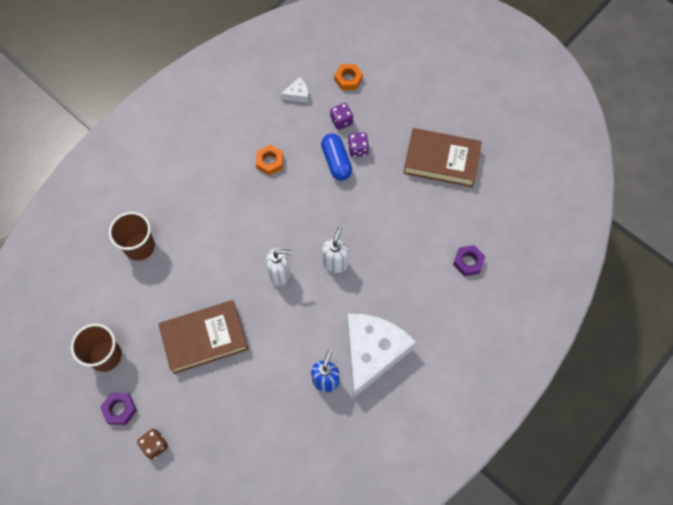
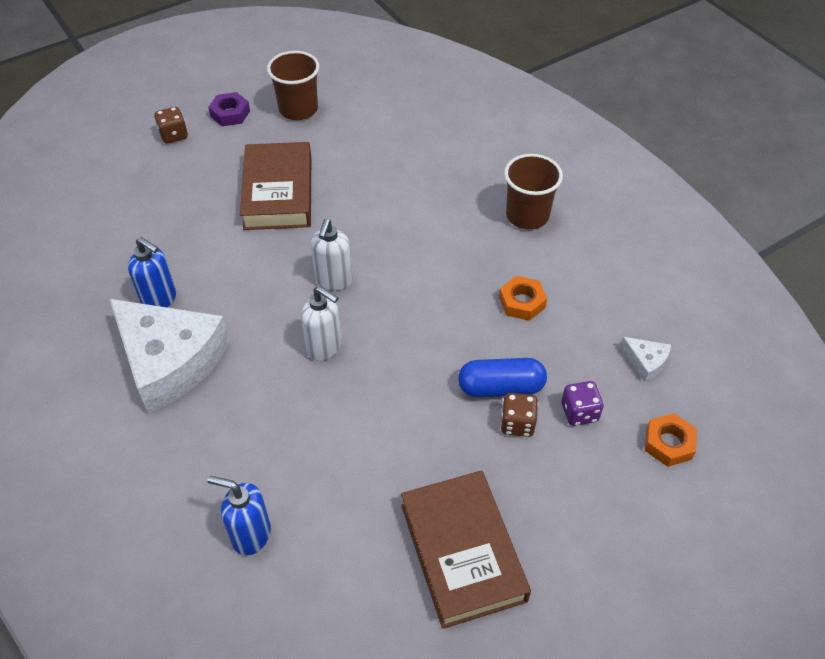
camera: 105 degrees right, 15 degrees down
brown cup [109,212,155,261] -> brown cup moved to [504,154,563,230]
white cheese [281,77,309,103] -> white cheese turned 45 degrees counterclockwise [620,337,671,382]
purple dice [348,132,369,157] -> brown dice [500,393,538,437]
brown book [403,128,482,187] -> brown book turned 45 degrees counterclockwise [401,470,531,629]
purple nut [453,245,485,276] -> blue soap dispenser [208,476,271,555]

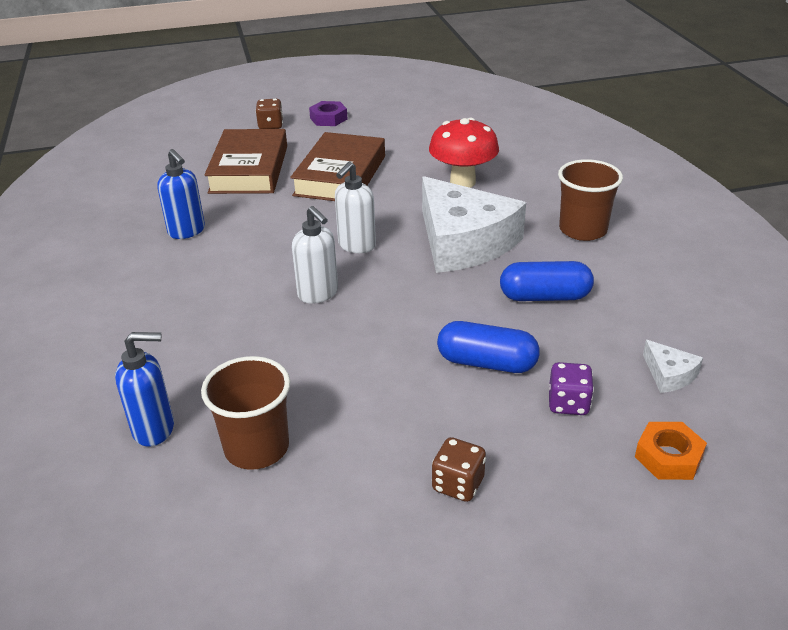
camera: 20 degrees right, 15 degrees down
white cheese [110,299,230,413] -> white cheese moved to [422,176,526,273]
blue soap dispenser [208,476,271,555] -> blue soap dispenser turned 135 degrees clockwise [115,332,174,446]
brown cup [267,51,319,120] -> brown cup moved to [201,356,291,470]
brown book [401,470,531,629] -> brown book moved to [204,129,287,194]
orange nut [499,276,547,321] -> blue capsule [500,261,594,301]
brown dice [500,393,538,437] -> brown dice moved to [432,437,486,502]
none -> red mushroom [429,118,499,188]

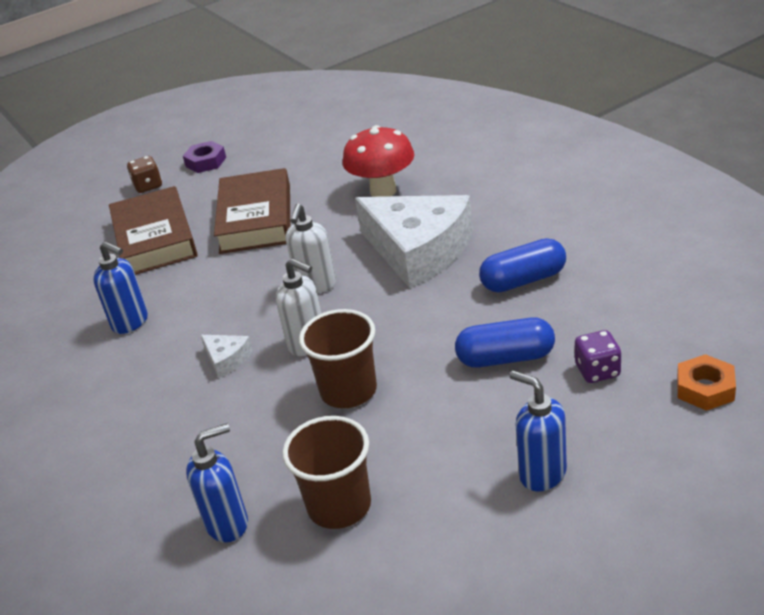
camera: 15 degrees left, 0 degrees up
brown dice [432,437,486,502] -> blue soap dispenser [510,371,567,492]
brown cup [558,159,623,241] -> brown cup moved to [299,309,377,408]
white cheese [643,340,703,393] -> white cheese moved to [201,335,253,378]

